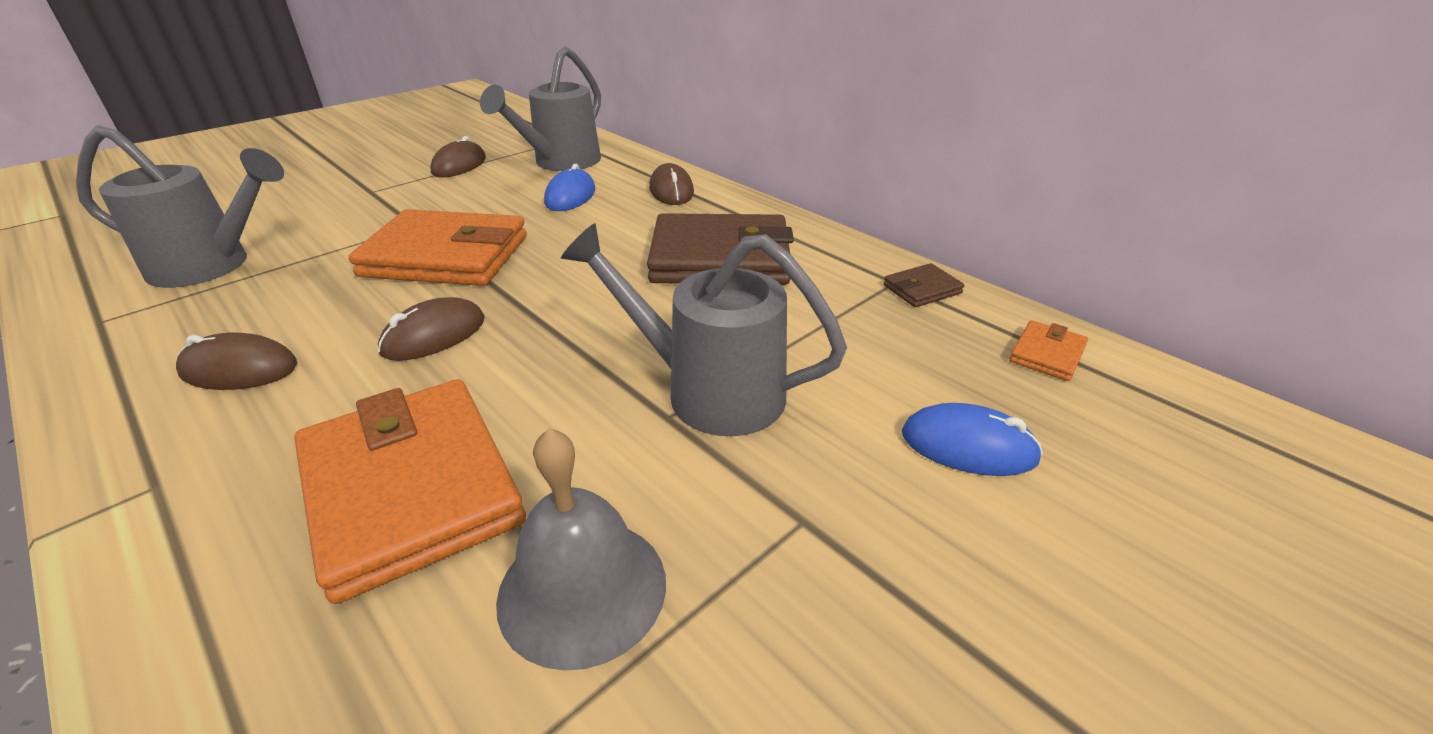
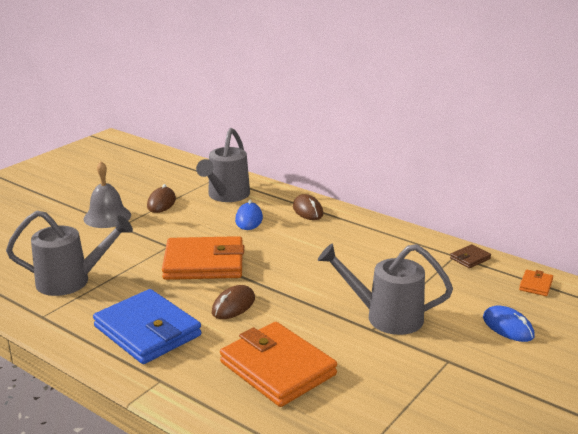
camera: 10 degrees left, 10 degrees down
brown mouse [176,332,297,390] -> blue wallet [93,289,202,364]
grey bell [496,428,666,671] -> grey bell moved to [84,161,131,228]
brown wallet [647,213,794,285] -> none
blue mouse [902,403,1043,476] -> blue mouse turned 45 degrees clockwise [483,305,535,342]

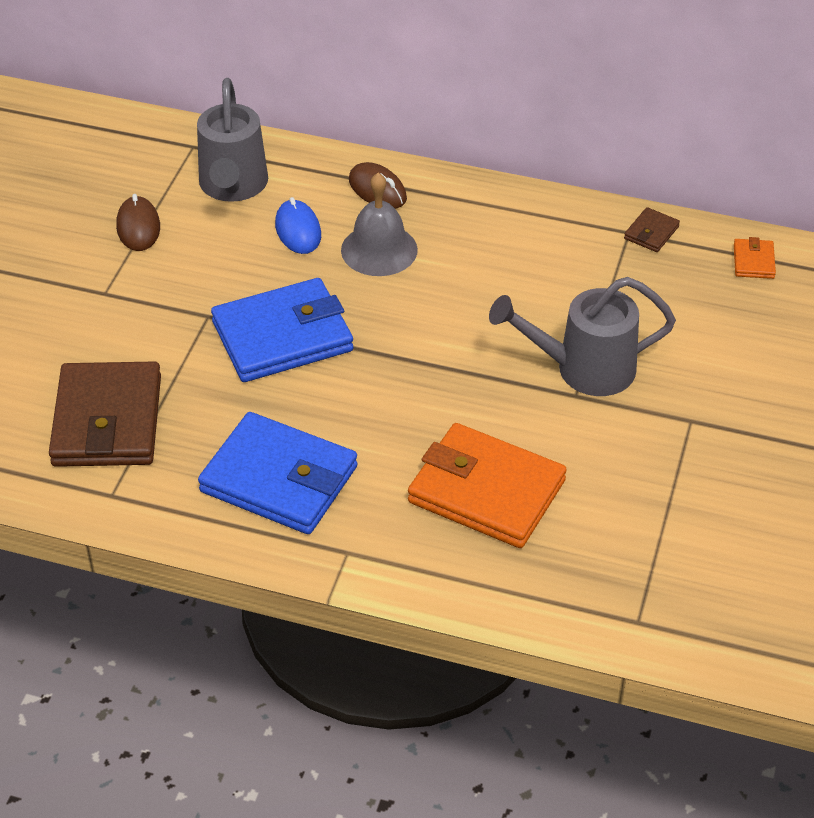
camera: 20 degrees left, 20 degrees up
grey watering can [6,211,133,296] -> brown wallet [49,362,161,467]
grey bell [84,161,131,228] -> grey bell moved to [341,173,418,276]
orange wallet [162,236,244,280] -> blue wallet [211,278,353,382]
brown mouse [212,285,255,319] -> none
blue mouse [483,305,535,342] -> none

